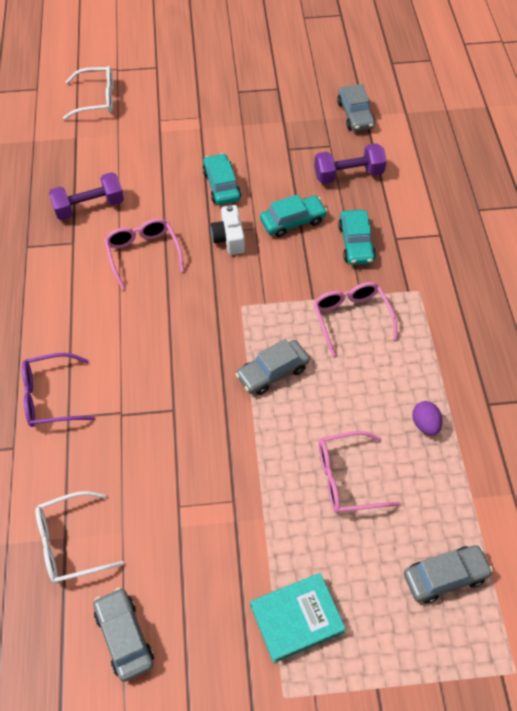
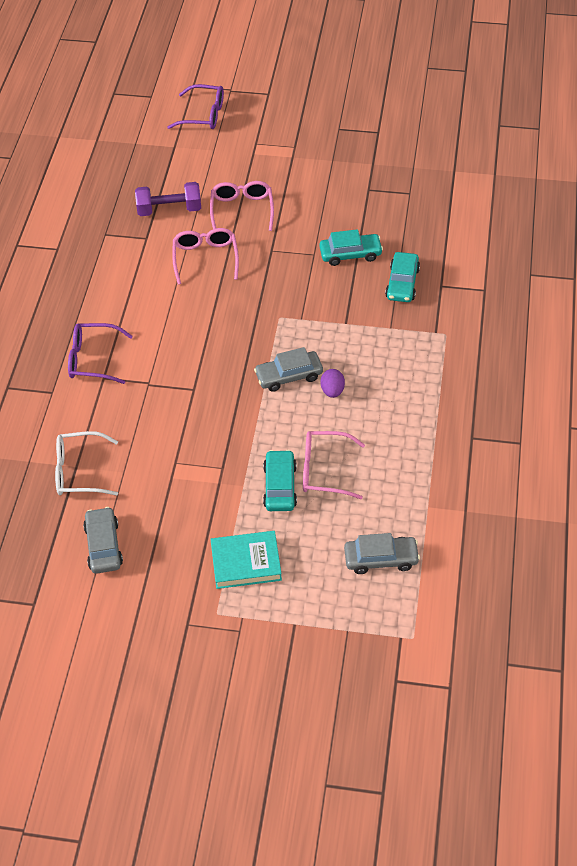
camera: 15 degrees right, 5 degrees down
white glasses [63,66,113,120] -> purple glasses [167,84,224,129]
turquoise car [202,153,241,205] -> turquoise car moved to [263,450,297,511]
white camera [211,205,245,255] -> none
pink glasses [313,282,397,357] -> pink glasses moved to [210,181,274,231]
purple dumbbell [314,143,387,184] -> none
grey car [337,84,375,131] -> none
purple egg [412,401,443,436] -> purple egg moved to [320,369,345,398]

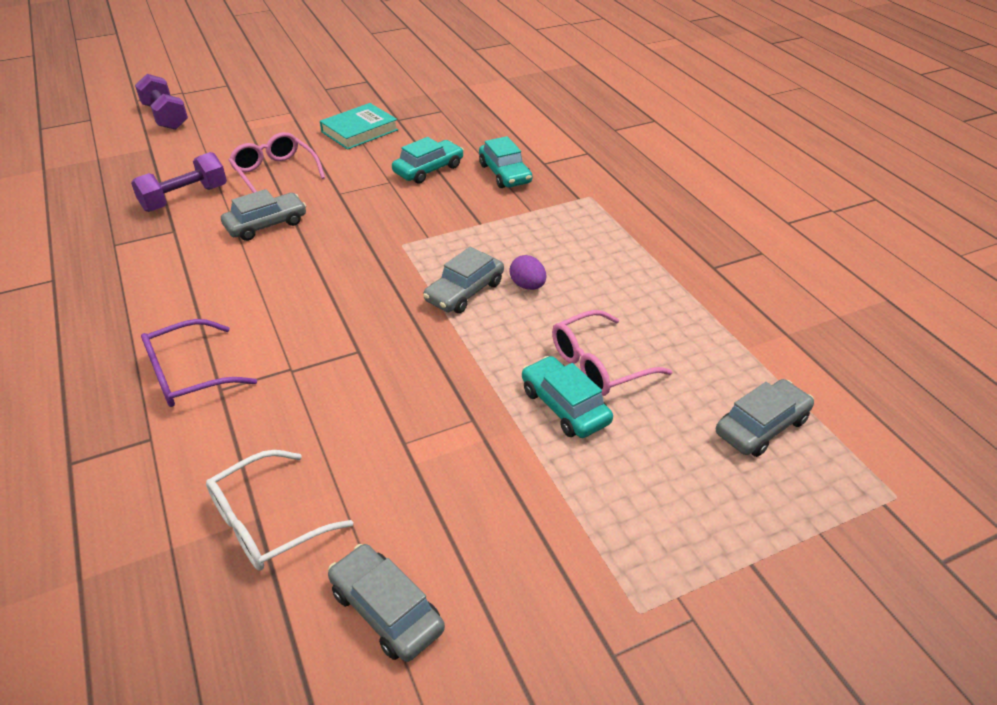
camera: 35 degrees left, 10 degrees down
purple glasses [167,84,224,129] -> purple dumbbell [135,74,188,130]
pink glasses [172,228,239,285] -> grey car [221,189,306,241]
turquoise book [210,531,282,589] -> turquoise book moved to [320,103,398,150]

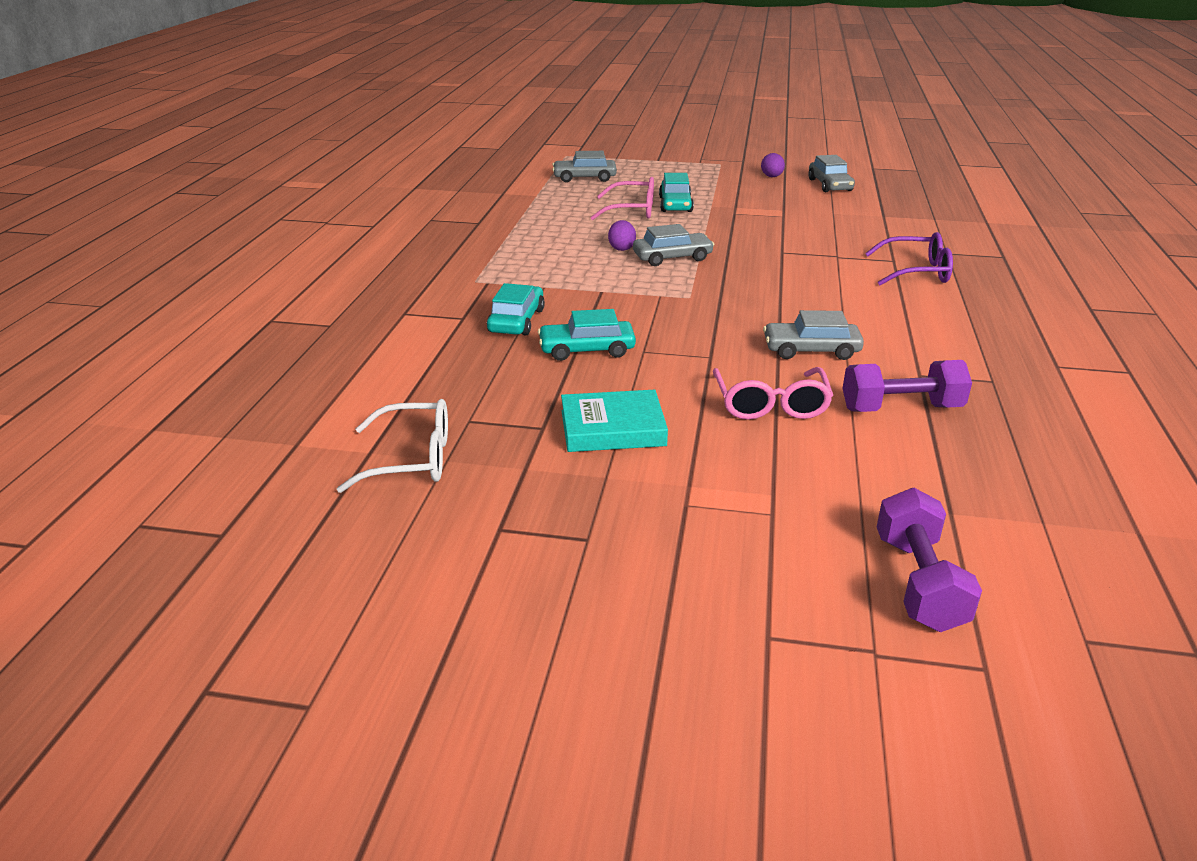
camera: 145 degrees left, 10 degrees down
white glasses [206,450,353,571] -> white glasses moved to [337,399,448,493]
none -> purple egg [761,153,785,177]

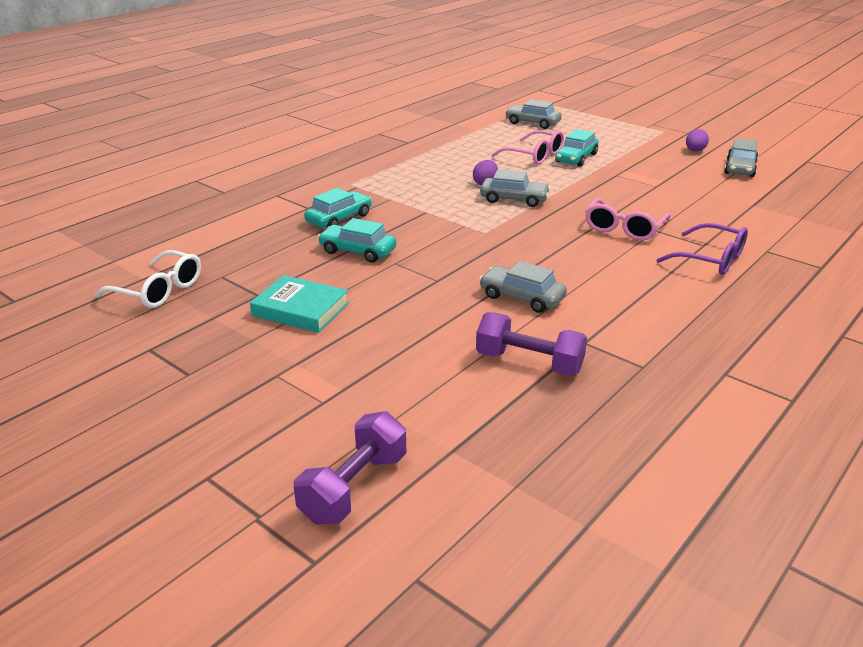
camera: 30 degrees right, 0 degrees up
pink glasses [713,367,833,420] -> pink glasses moved to [585,198,671,241]

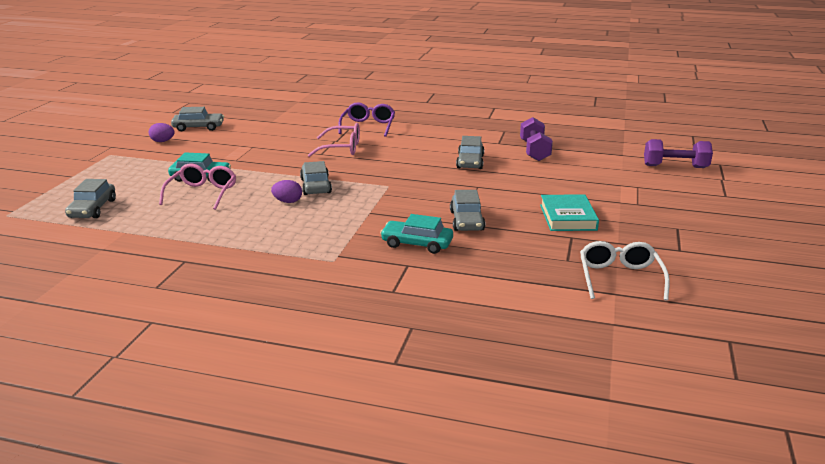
camera: 115 degrees left, 5 degrees down
turquoise car [318,218,397,263] -> grey car [450,190,485,231]

